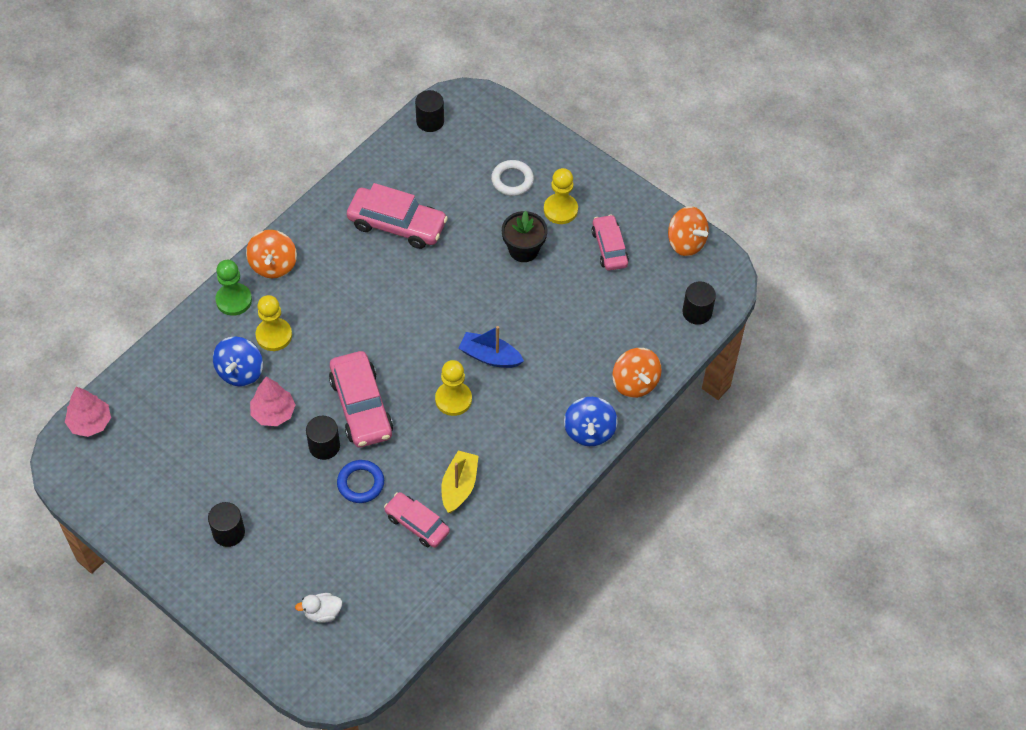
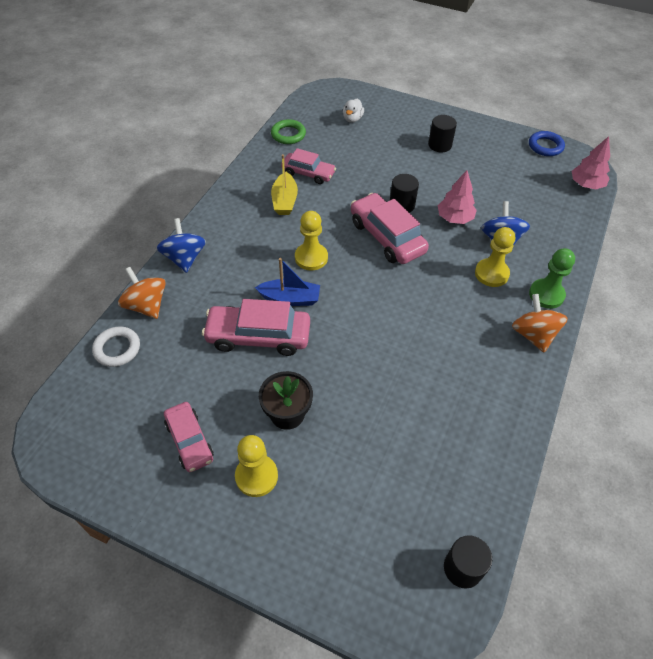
camera: 165 degrees right, 5 degrees down
white duck [295,593,342,623] -> white duck turned 135 degrees clockwise [343,98,364,123]
blue ring [337,460,384,503] -> blue ring moved to [529,131,565,156]
pink car [347,183,448,249] -> pink car moved to [202,299,310,356]
white ring [491,160,534,196] -> white ring moved to [92,327,140,367]
orange spinning top [668,206,709,256] -> none
black cylinder [682,281,716,325] -> none
none -> green ring [271,119,306,144]

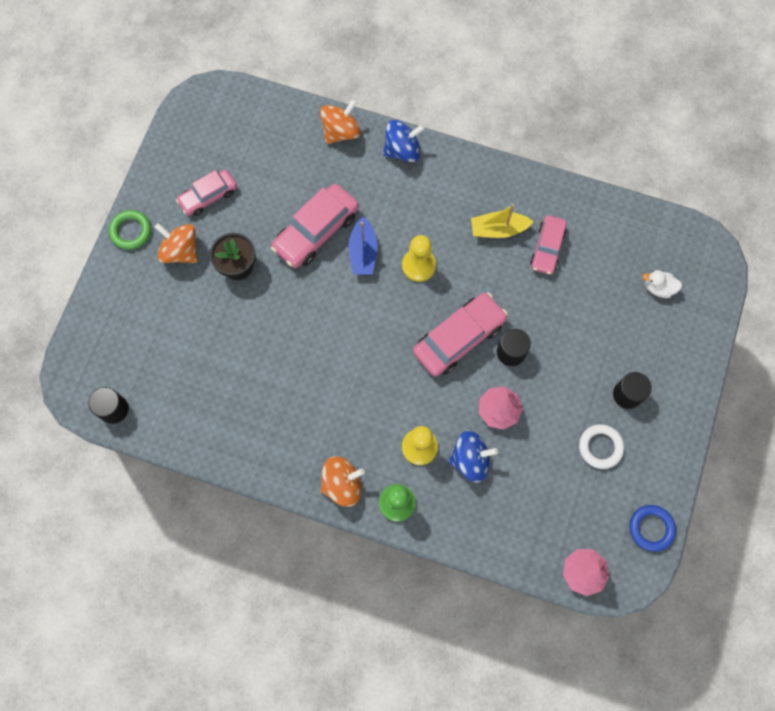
camera: 85 degrees right, 20 degrees up
white ring [92,327,140,367] -> white ring moved to [579,424,624,469]
pink car [202,299,310,356] -> pink car turned 135 degrees counterclockwise [271,184,359,268]
yellow pawn [235,435,278,497] -> orange spinning top [155,223,197,263]
green ring [271,119,306,144] -> green ring moved to [109,210,151,250]

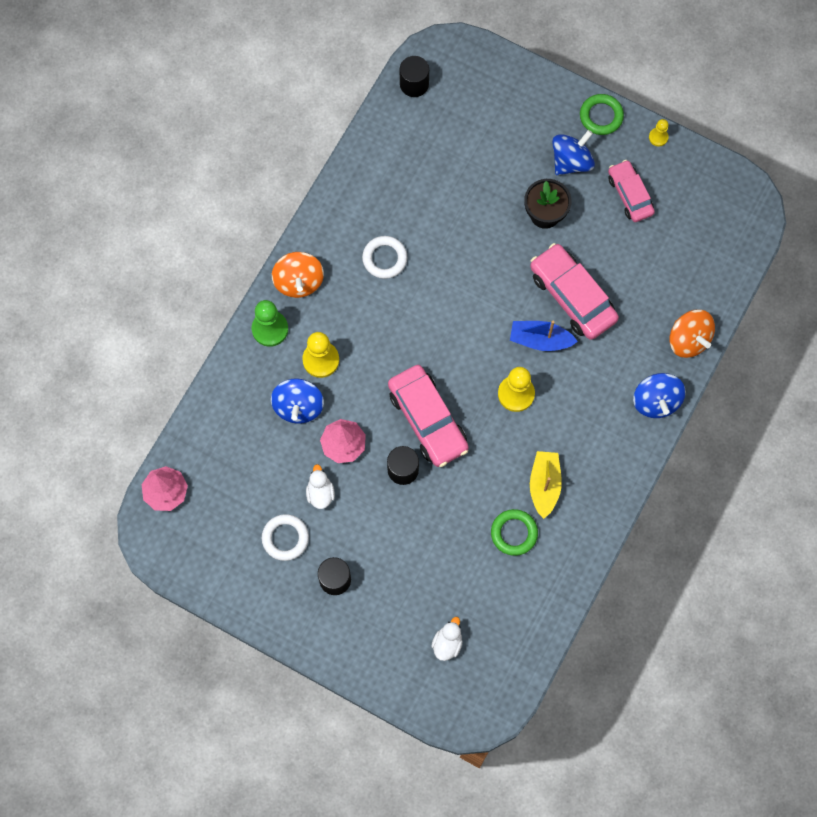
camera: 100 degrees right, 0 degrees up
orange spinning top [155,223,197,263] -> blue spinning top [552,130,595,175]
pink car [530,215,567,275] -> green ring [491,509,538,556]
blue ring [629,505,676,552] -> none
none -> white duck [306,464,335,509]
none -> white ring [362,236,407,279]
none -> yellow pawn [649,119,669,146]

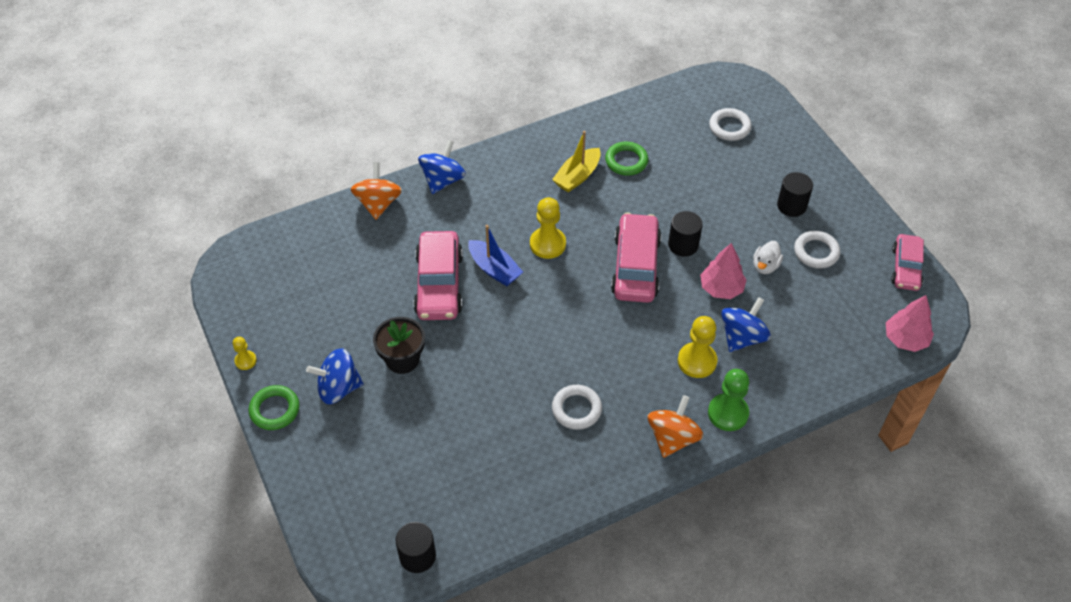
camera: 145 degrees left, 20 degrees down
white duck [431,617,463,661] -> white ring [709,108,752,141]
pink car [608,160,655,222] -> pink car moved to [891,234,924,291]

